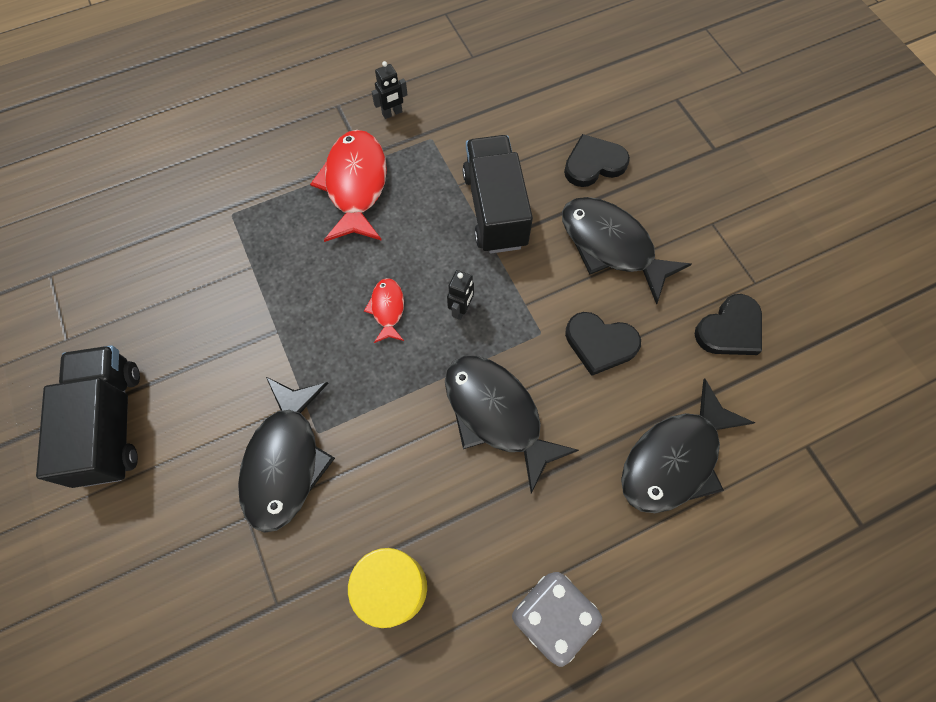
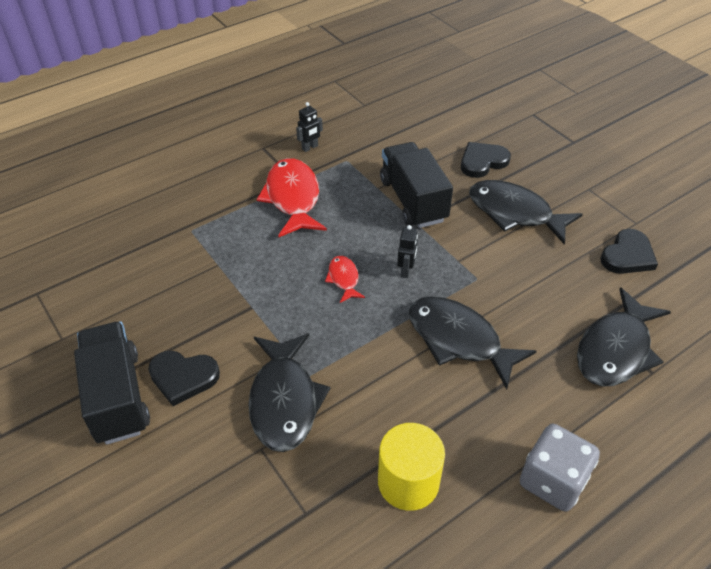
camera: 10 degrees left, 20 degrees down
black heart [565,312,641,376] -> black heart moved to [148,351,220,406]

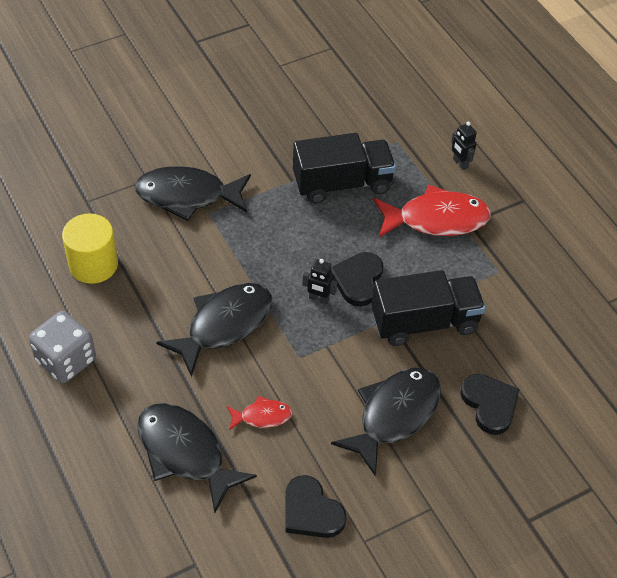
camera: 95 degrees right, 5 degrees up
black truck [74,321,150,445] -> black truck moved to [293,133,396,204]
black heart [148,351,220,406] -> black heart moved to [331,252,383,307]
black robot [296,102,323,152] -> black robot moved to [451,122,477,170]
red fish [325,256,365,303] -> red fish moved to [227,396,292,430]

